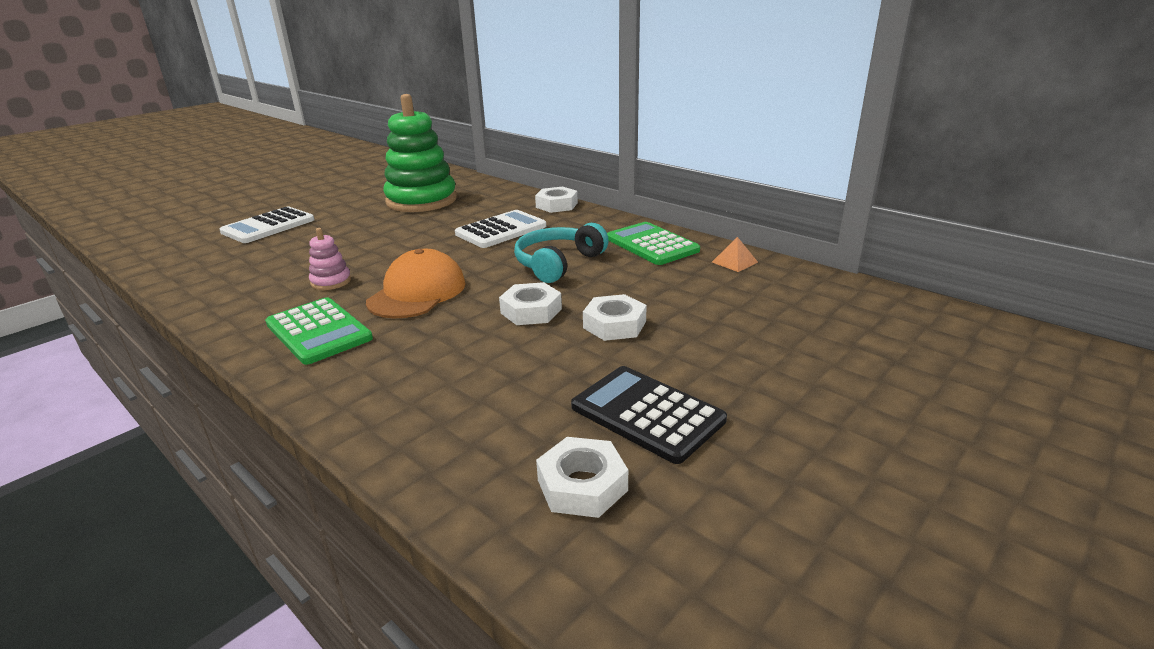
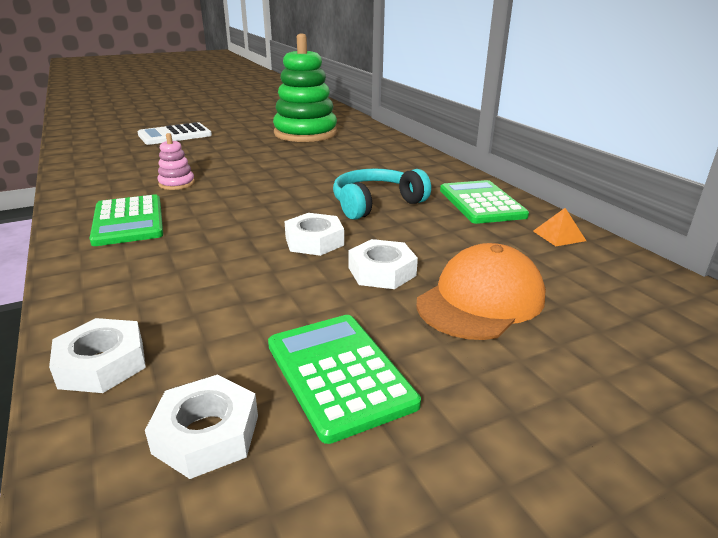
camera: 20 degrees right, 0 degrees up
orange cap [366,249,466,318] -> orange cap moved to [416,243,545,340]
white calculator [455,210,546,248] -> none
white nut [535,186,578,213] -> white nut moved to [49,318,146,393]
black calculator [571,366,727,464] -> green calculator [268,315,421,444]

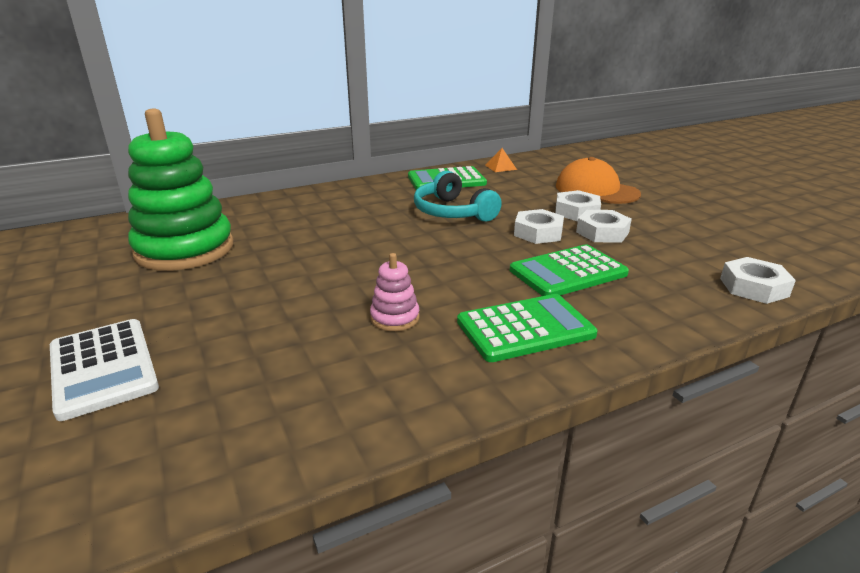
camera: 90 degrees left, 0 degrees up
white nut [145,375,258,479] -> white nut moved to [576,210,632,243]
green calculator [268,315,421,444] -> green calculator moved to [510,245,629,296]

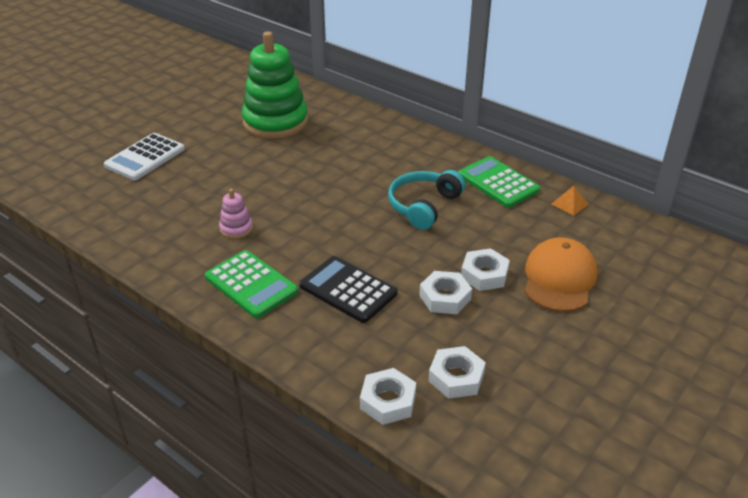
camera: 65 degrees right, 10 degrees up
green calculator [510,245,629,296] -> black calculator [299,256,397,323]
white nut [514,209,564,244] -> white nut moved to [428,346,486,399]

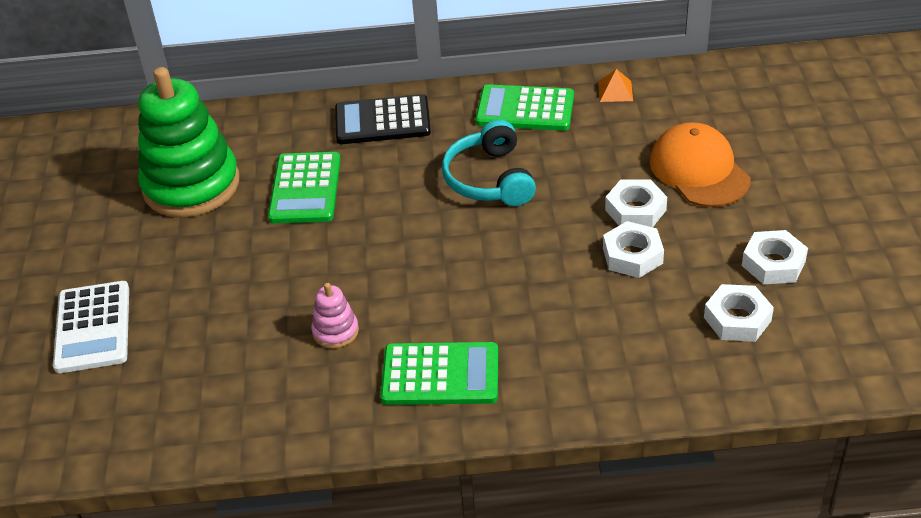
camera: 40 degrees left, 5 degrees up
black calculator [299,256,397,323] -> black calculator moved to [335,94,431,144]
white nut [360,368,416,425] -> white nut moved to [742,230,808,284]
none -> green calculator [268,152,341,224]

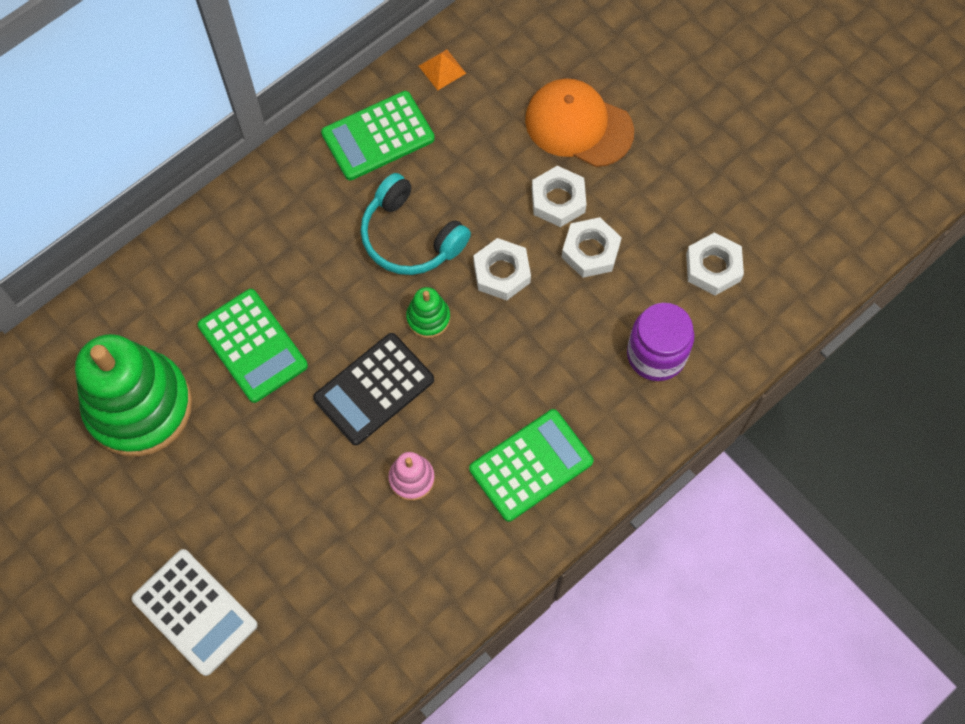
camera: 40 degrees left, 25 degrees up
black calculator [335,94,431,144] -> black calculator moved to [313,333,434,445]
white nut [742,230,808,284] -> white nut moved to [474,238,531,301]
none -> green stacking toy [406,287,450,338]
none -> purple jar [627,303,694,381]

